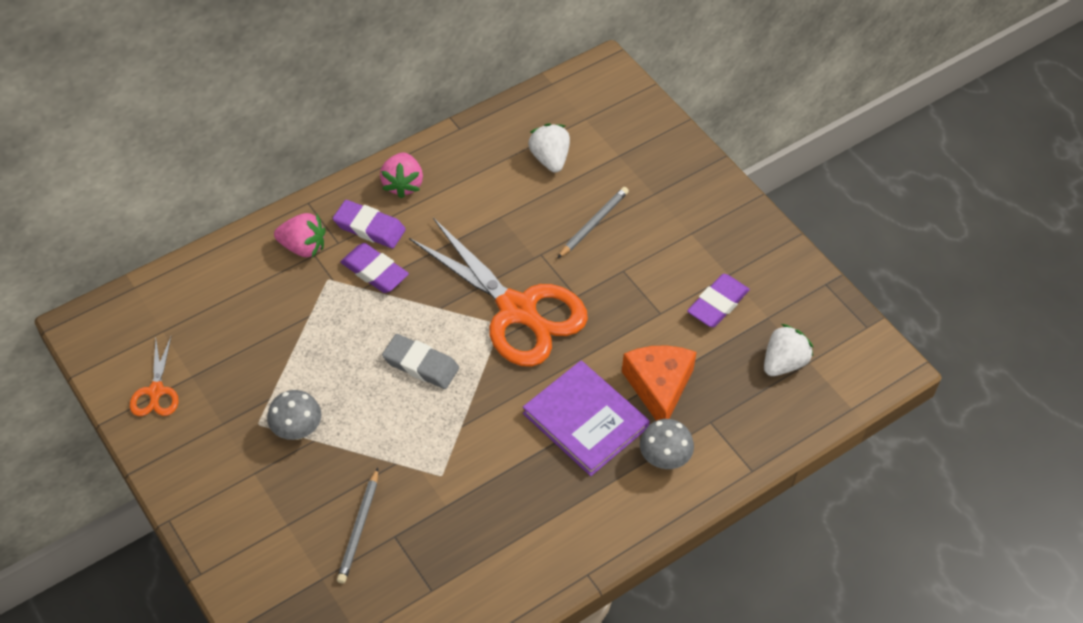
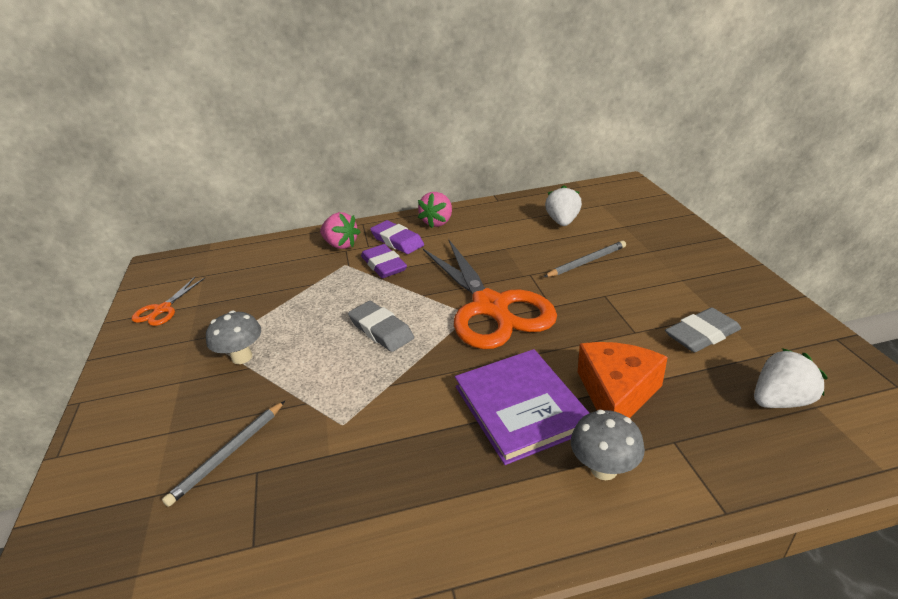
camera: 25 degrees right, 20 degrees down
purple eraser [687,274,750,327] -> grey eraser [665,308,741,352]

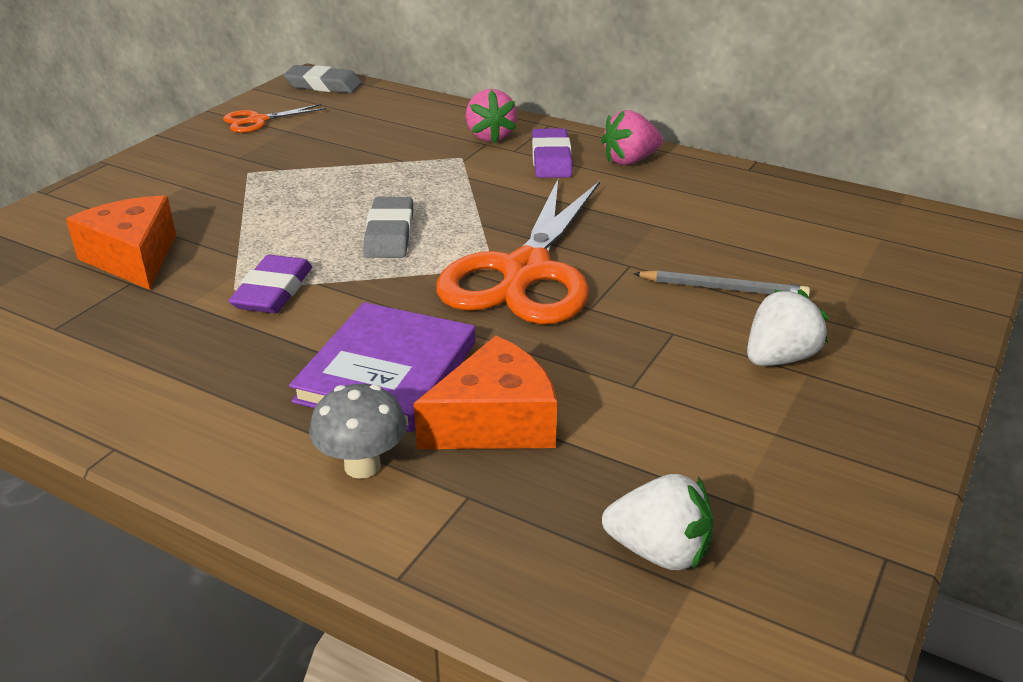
camera: 40 degrees right, 0 degrees up
grey pencil [162,401,285,507] -> orange cheese [66,195,176,290]
grey mushroom [206,311,261,364] -> none
purple eraser [361,244,407,278] -> purple eraser moved to [229,255,312,313]
white strawberry [545,185,582,226] -> white strawberry moved to [747,289,829,366]
grey eraser [665,308,741,352] -> grey eraser moved to [283,65,362,93]

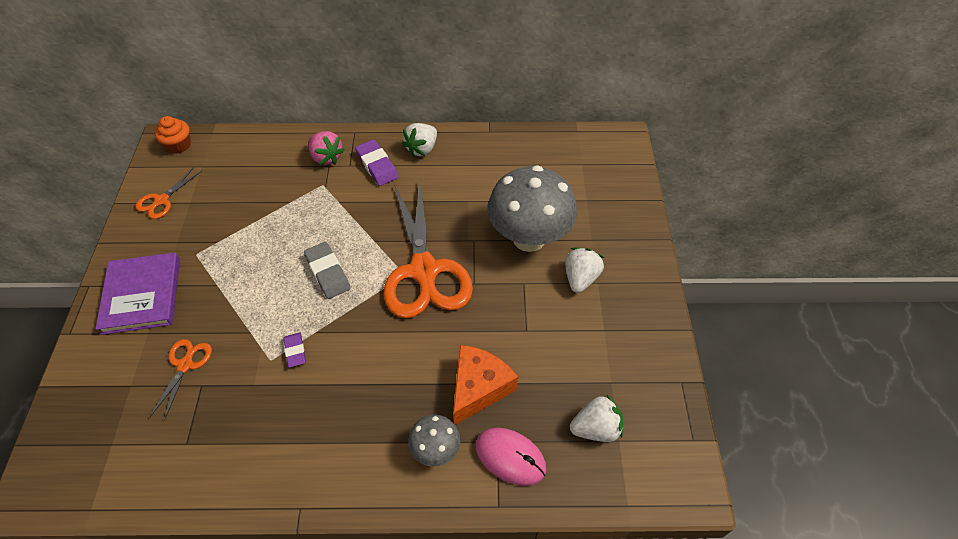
camera: 30 degrees left, 20 degrees up
orange cheese [66,195,176,290] -> orange scissors [150,339,212,421]
purple eraser [229,255,312,313] -> purple eraser [283,333,306,368], size x0.62
grey eraser [283,65,362,93] -> orange cupcake [155,116,191,153]
purple book [289,302,476,432] -> purple book moved to [95,252,180,335]
pink strawberry [601,110,663,165] -> white strawberry [402,123,437,157]
grey pencil [633,270,810,297] -> grey mushroom [488,165,577,252]
none -> pink mouse [476,427,546,486]

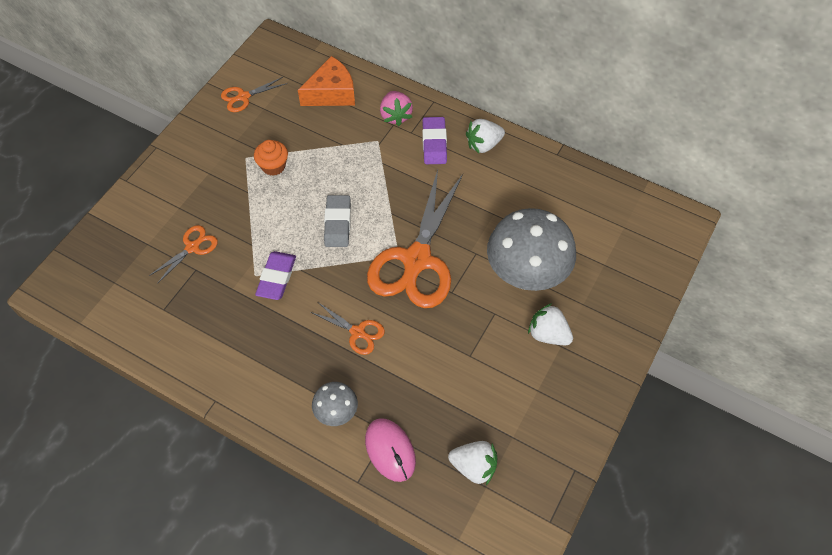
camera: 30 degrees right, 5 degrees up
purple book [95,252,180,335] -> none
orange cupcake [155,116,191,153] -> orange cupcake moved to [254,140,288,176]
purple eraser [283,333,306,368] -> purple eraser [255,251,296,300], size x1.62
orange cheese [453,345,518,425] -> orange cheese moved to [298,56,355,106]
white strawberry [565,248,604,293] -> white strawberry turned 105 degrees counterclockwise [528,303,573,345]
none -> orange scissors [310,303,385,355]

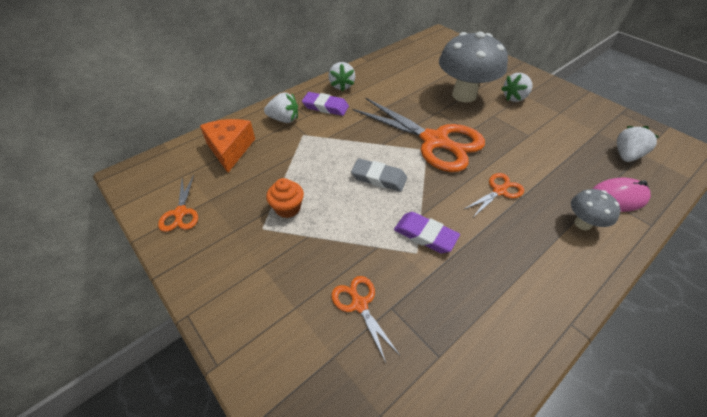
camera: 70 degrees left, 10 degrees down
pink strawberry [380,91,413,126] -> white strawberry [264,92,298,123]

